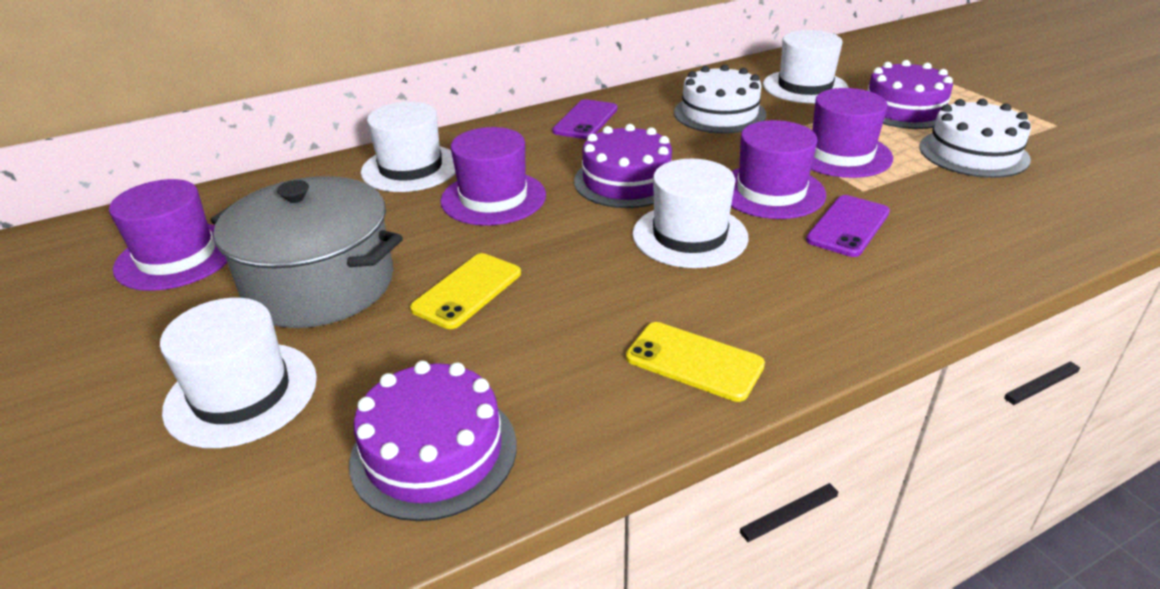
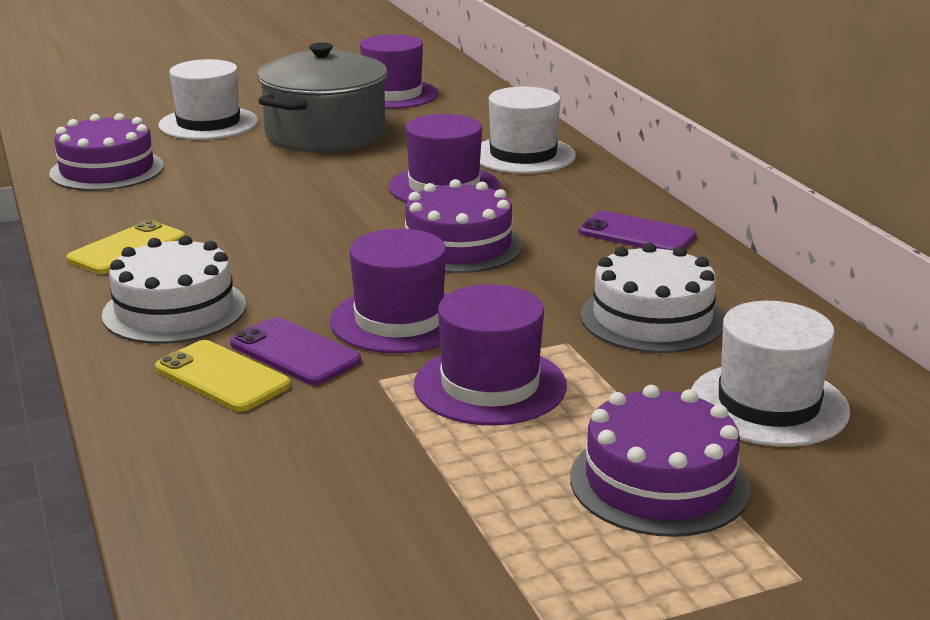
camera: 95 degrees right, 10 degrees down
yellow phone [410,253,521,329] -> yellow phone moved to [155,340,291,412]
white hat [632,159,749,268] -> none
white cake [919,99,1031,178] -> white cake moved to [102,235,246,344]

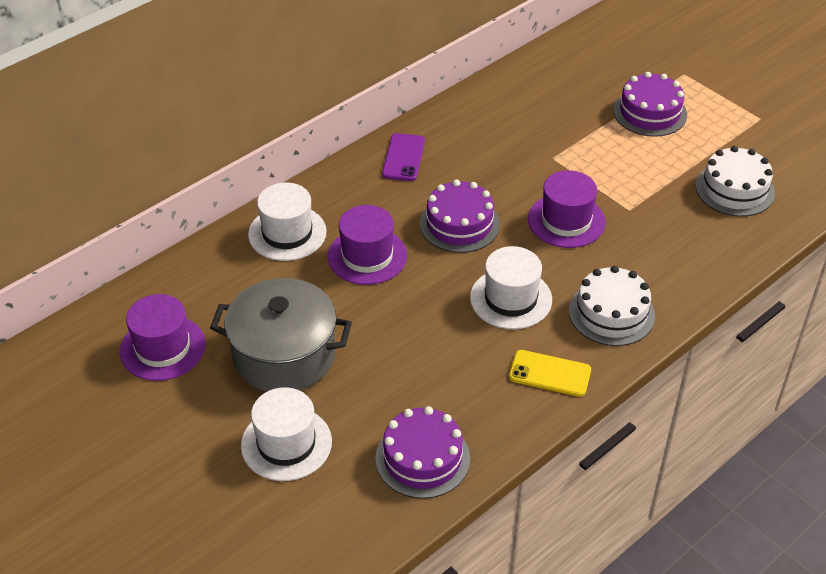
camera: 110 degrees left, 20 degrees up
yellow phone [155,340,291,412] -> none
purple phone [230,317,361,385] -> none
purple hat [414,284,567,426] -> none
white cake [580,243,724,353] -> white cake moved to [696,146,775,216]
white hat [691,301,850,447] -> white hat moved to [470,246,552,329]

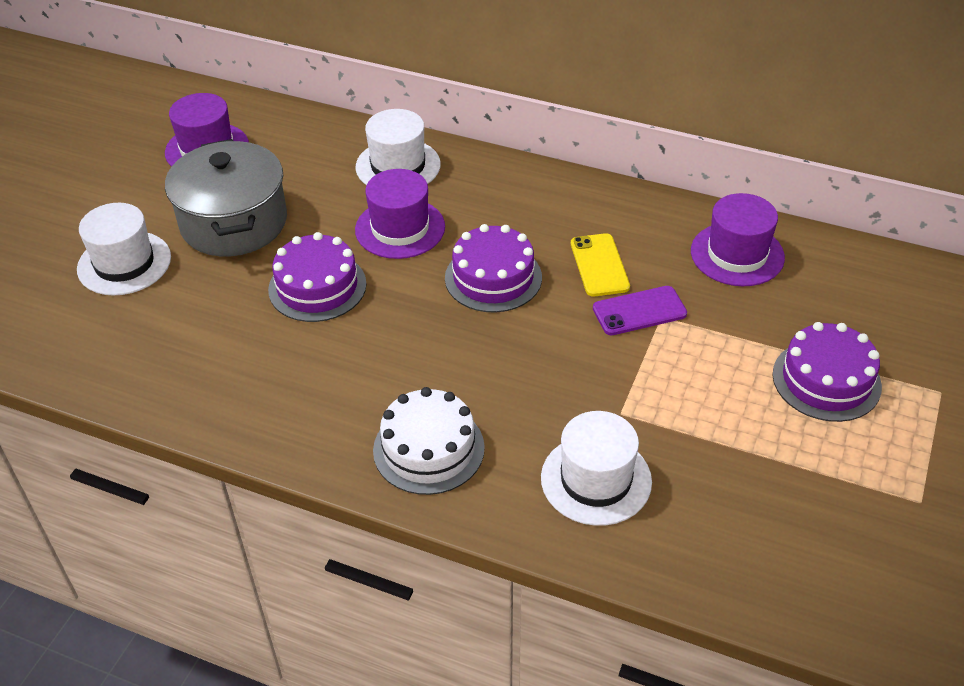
camera: 65 degrees right, 0 degrees up
purple cake [375,406,470,499] -> purple cake moved to [268,232,367,322]
purple phone [382,133,425,181] -> purple phone moved to [593,286,687,335]
white hat [470,246,552,329] -> white hat moved to [541,411,652,526]
yellow phone [509,350,591,397] -> yellow phone moved to [571,233,630,296]
purple hat [528,170,606,248] -> purple hat moved to [691,193,785,286]
white cake [696,146,775,216] -> none

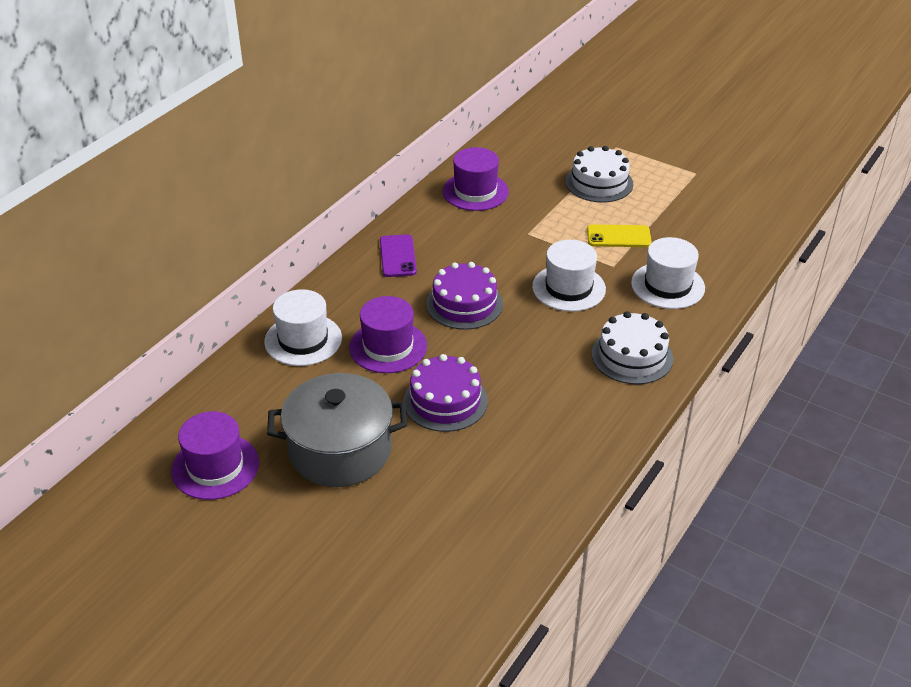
camera: 80 degrees left, 5 degrees down
white hat [77,203,171,296] -> white hat moved to [532,240,606,312]
yellow phone [571,233,630,296] -> yellow phone moved to [587,224,652,247]
purple phone [593,286,687,335] -> purple phone moved to [380,234,417,277]
purple cake [773,322,882,422] -> white cake [566,146,633,203]

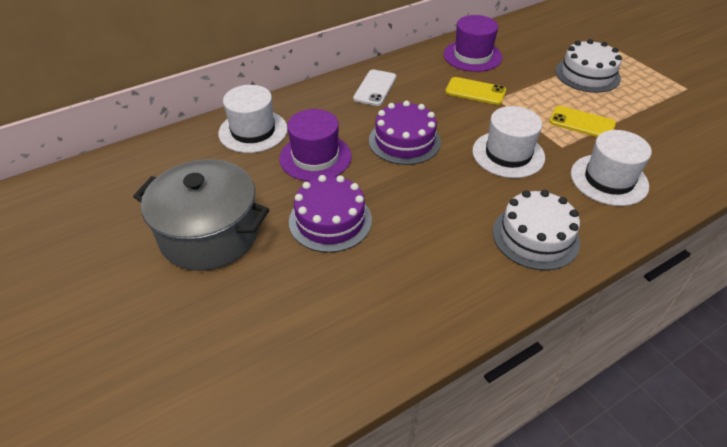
camera: 25 degrees right, 5 degrees up
purple hat [171,411,259,500] -> none
purple phone [380,234,417,277] -> white phone [353,70,396,106]
none -> yellow phone [445,77,506,105]

